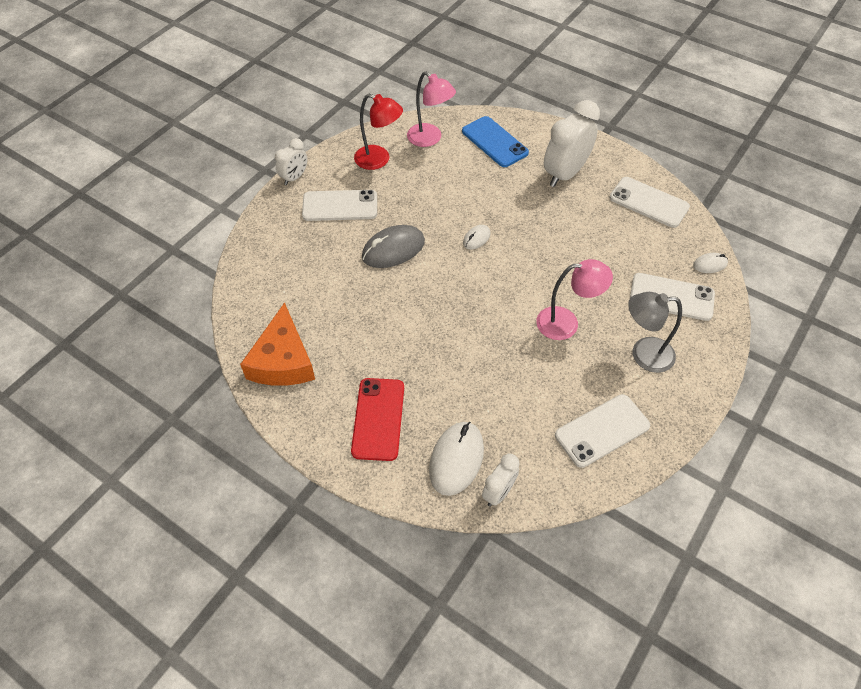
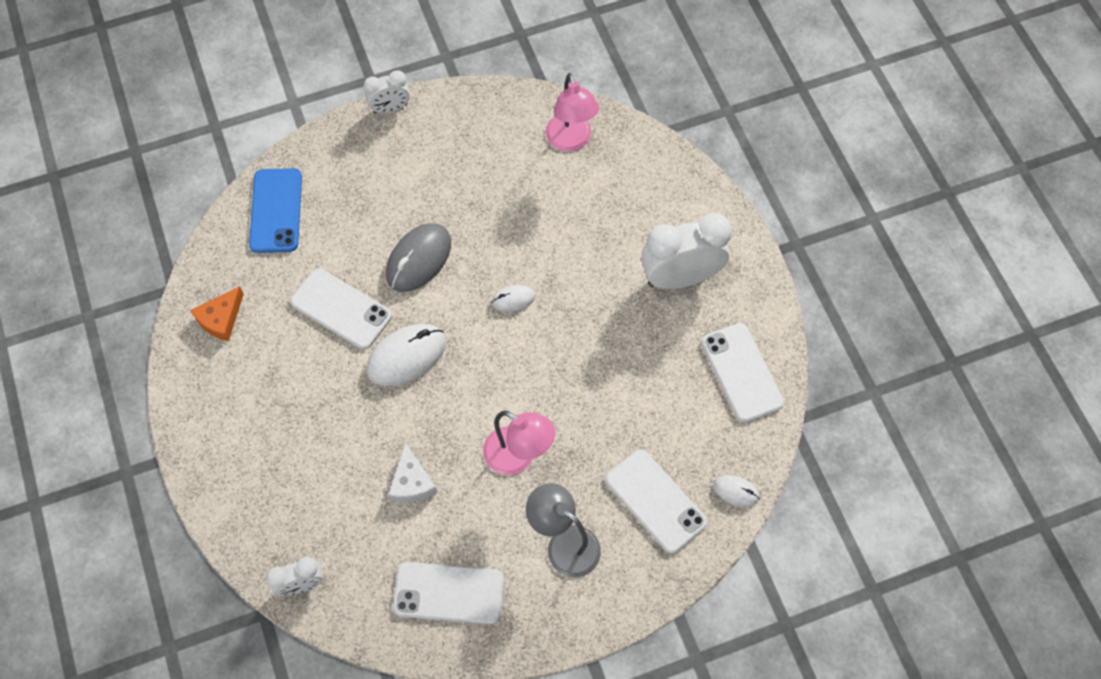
camera: 35 degrees right, 10 degrees up
orange cheese [240,302,315,386] -> orange cheese [190,286,244,341], size x0.57
white phone [302,190,377,221] -> white phone moved to [290,268,392,350]
red phone [351,378,404,461] -> none
red lamp [354,94,403,170] -> none
grey mouse [362,225,425,268] -> grey mouse turned 60 degrees counterclockwise [386,223,451,292]
white mouse [429,422,484,496] -> white mouse moved to [366,324,446,386]
blue phone [462,116,529,167] -> blue phone moved to [249,168,302,253]
none -> white cheese [388,443,437,502]

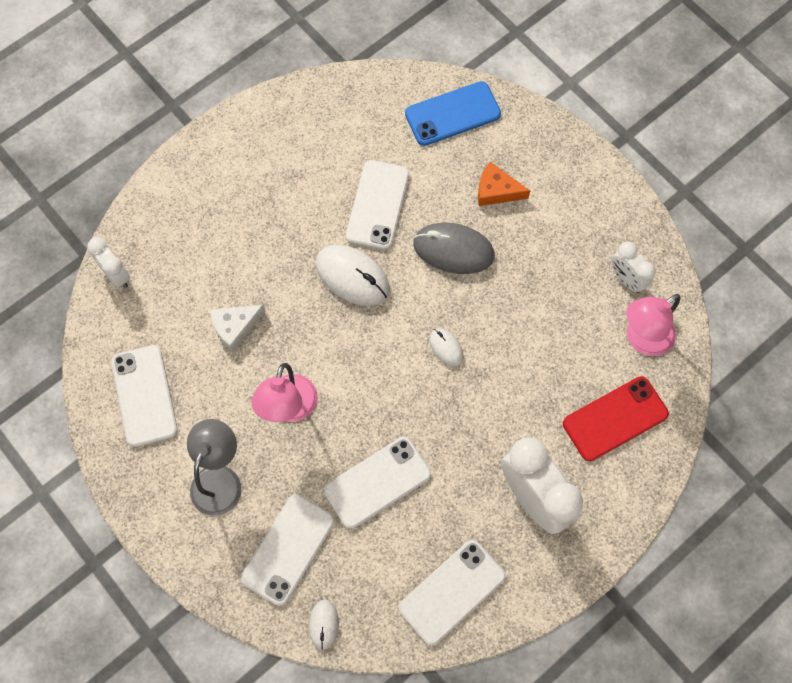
camera: 70 degrees right, 5 degrees up
orange cheese [190,286,244,341] -> orange cheese moved to [478,162,530,206]
white clock [364,70,410,113] -> white clock moved to [611,242,656,293]
none -> white phone [324,437,431,529]
none -> red phone [563,376,669,461]

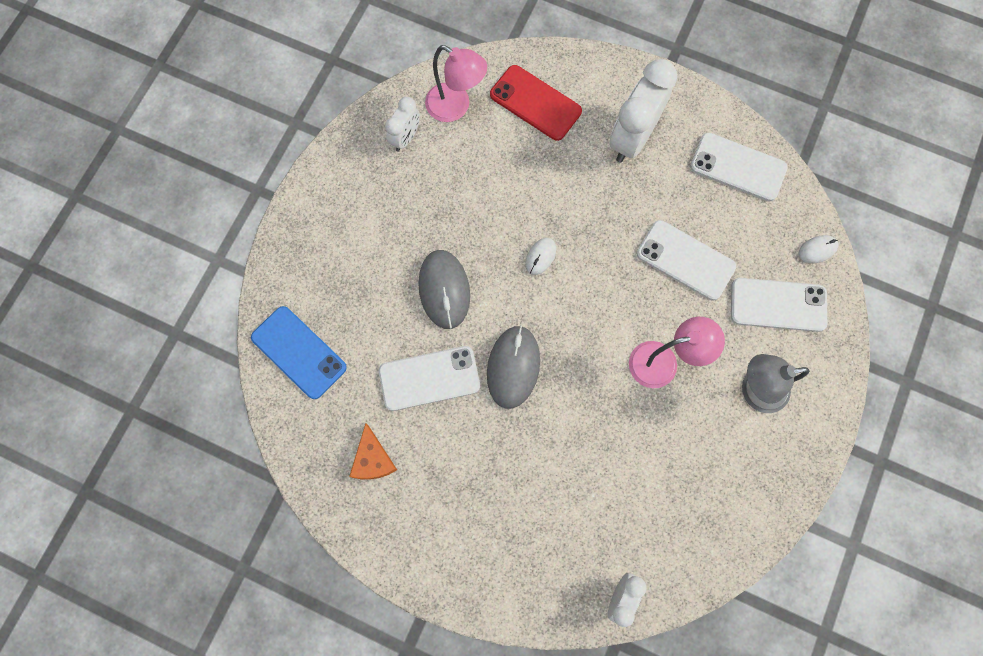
camera: 115 degrees left, 5 degrees up
white phone [112,345,178,447] -> none
white cheese [210,305,265,352] -> none
white mouse [316,245,390,306] -> grey mouse [487,325,540,409]
orange cheese [478,162,530,206] -> orange cheese moved to [349,423,397,480]

